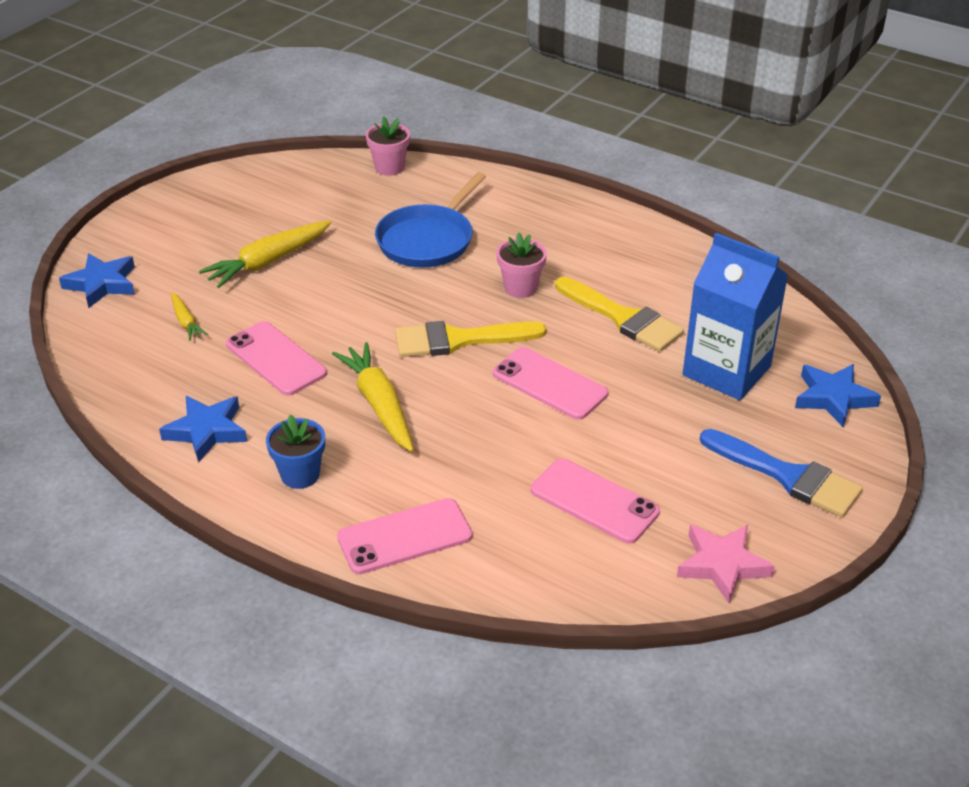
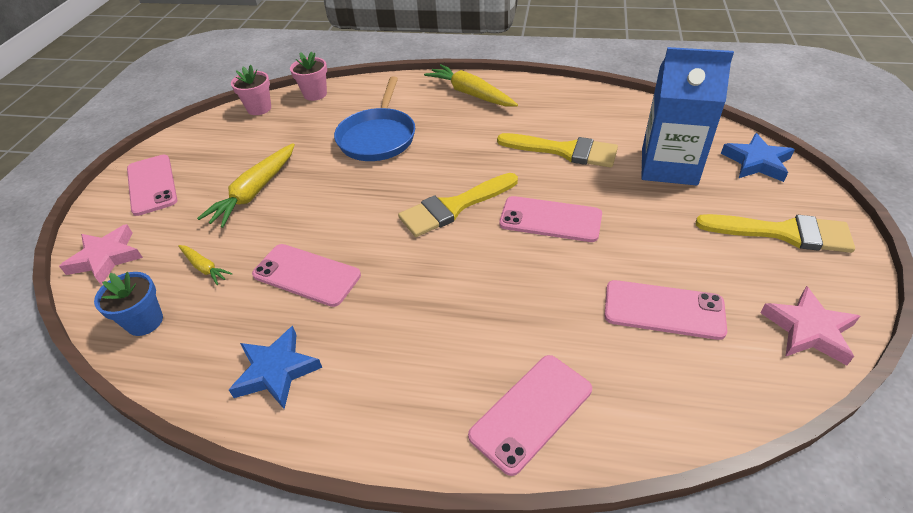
camera: 20 degrees left, 5 degrees up
blue star [59,253,135,308] -> pink star [59,224,143,285]
blue flower pot [266,414,325,489] -> blue flower pot moved to [94,272,163,336]
yellow carrot [332,342,414,452] -> yellow carrot moved to [424,64,518,107]
pink flower pot [497,233,547,298] -> pink flower pot moved to [231,65,271,115]
blue brush [700,429,863,517] -> yellow brush [696,214,855,253]
none -> pink phone [127,155,177,216]

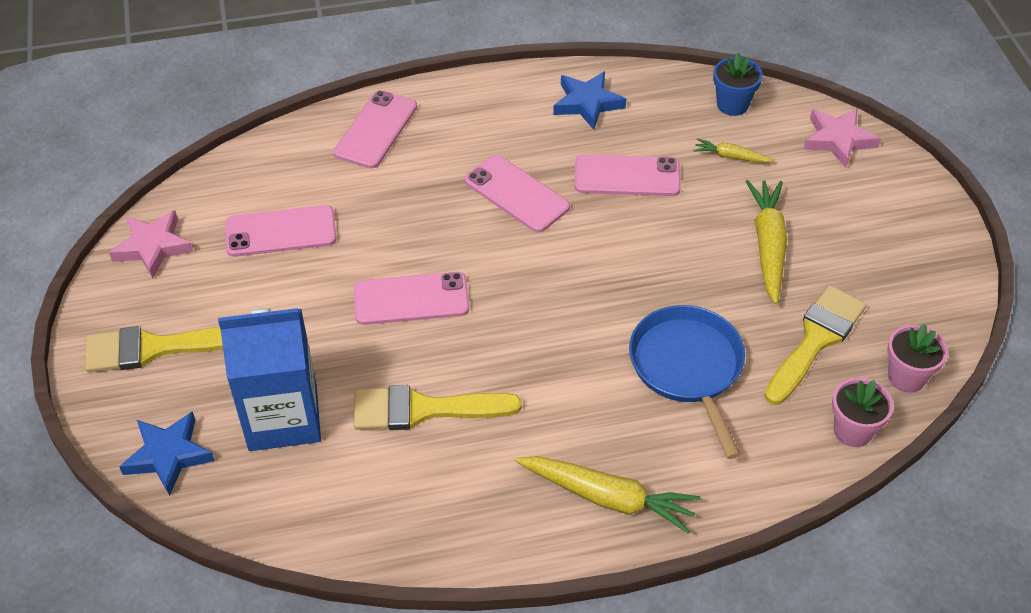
camera: 155 degrees right, 5 degrees up
pink phone [127,155,177,216] -> pink phone moved to [465,155,570,233]
yellow brush [398,173,518,237] -> yellow brush moved to [764,285,867,405]

